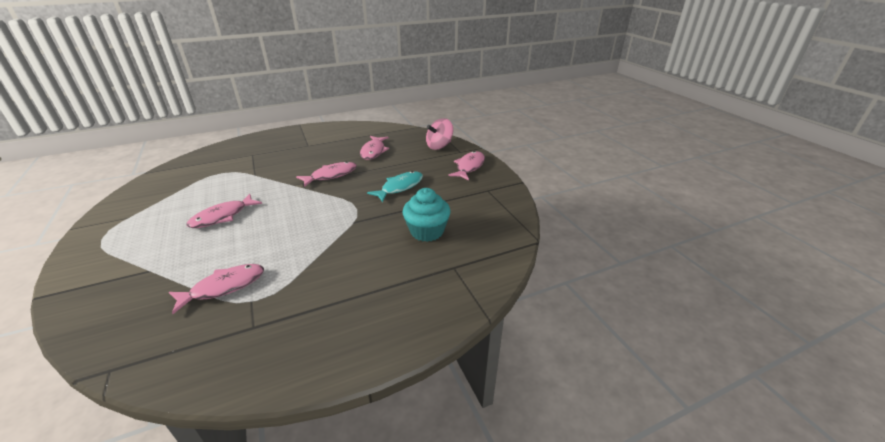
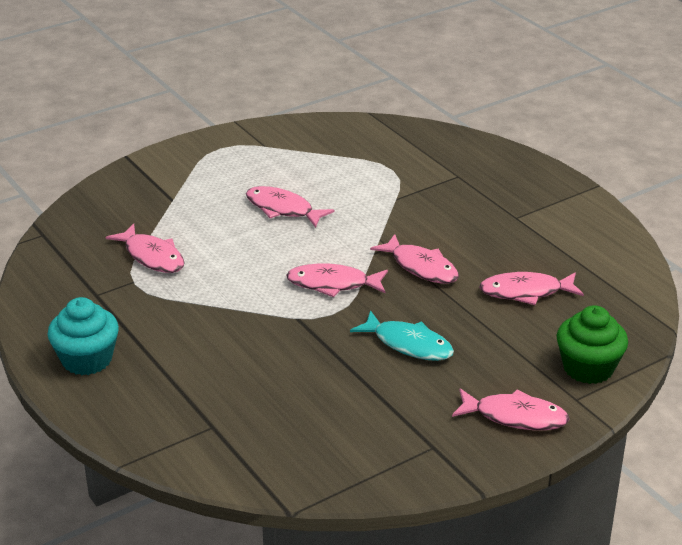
camera: 80 degrees right, 0 degrees up
turquoise cupcake [402,188,451,242] -> turquoise cupcake moved to [48,297,119,375]
pink spinning top [426,118,453,150] -> green cupcake [557,305,628,384]
none -> pink fish [286,263,388,297]

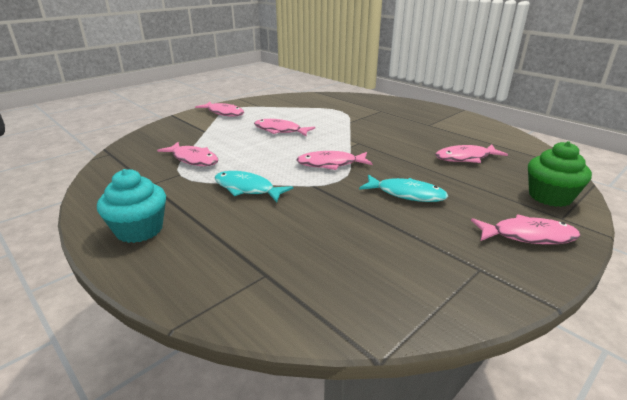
camera: 10 degrees left, 5 degrees down
pink fish [370,234,459,284] -> pink fish moved to [195,102,244,117]
none -> turquoise fish [214,171,293,202]

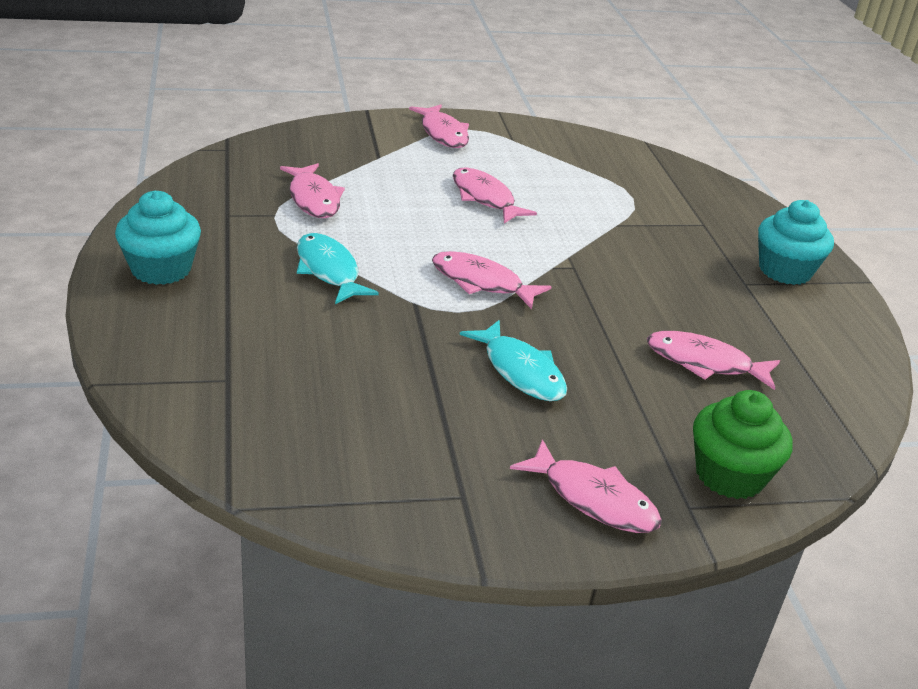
camera: 30 degrees right, 5 degrees up
none -> turquoise cupcake [758,200,834,285]

